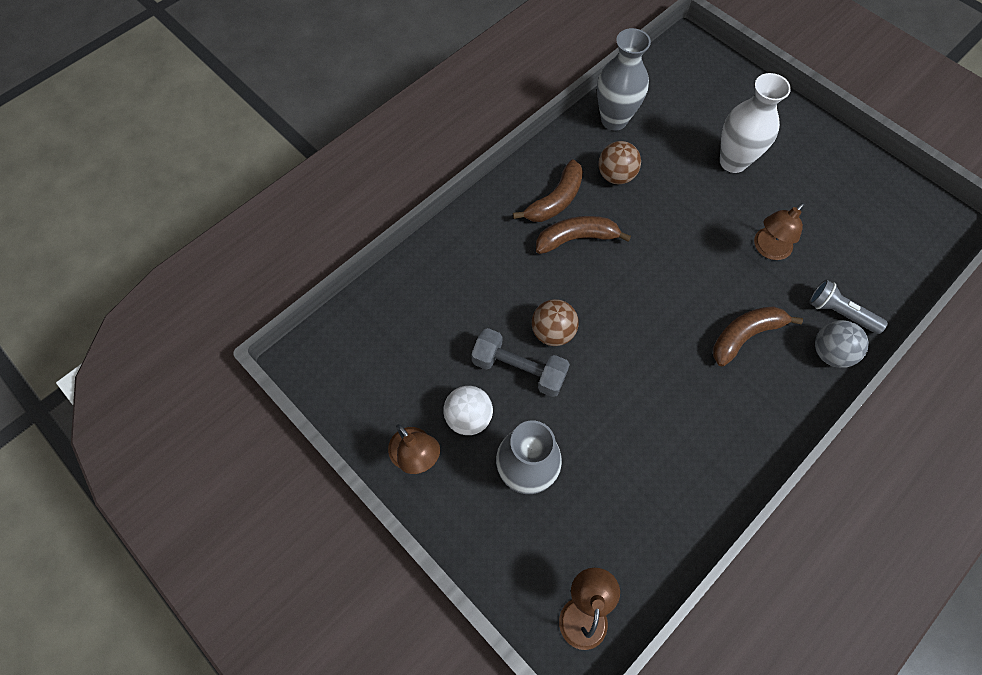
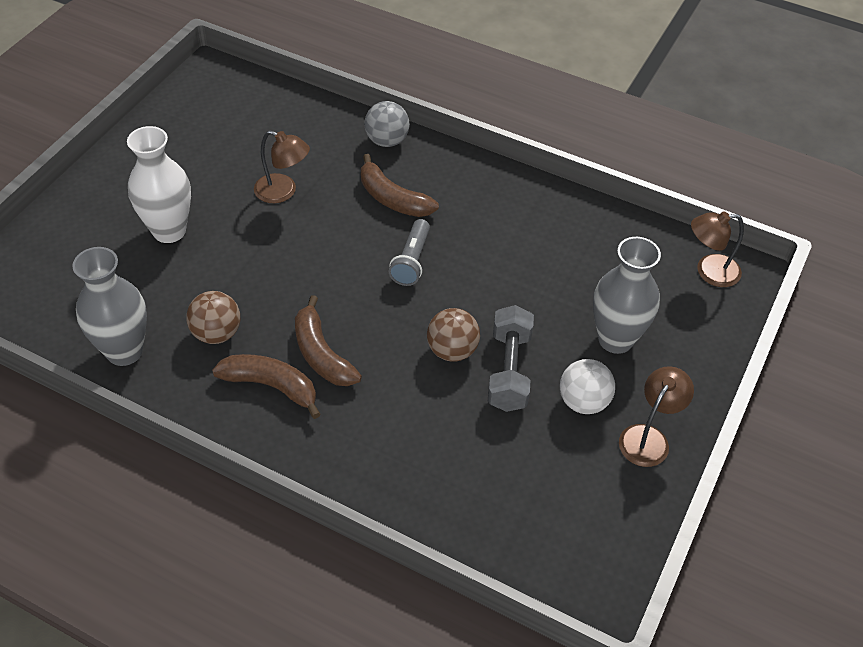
camera: 110 degrees left, 15 degrees down
grey flashlight [809,280,888,334] -> grey flashlight moved to [389,219,430,286]

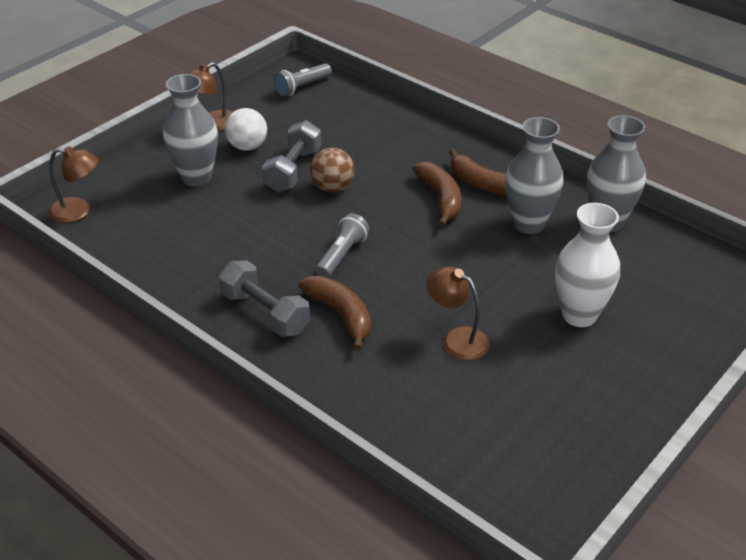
camera: 165 degrees left, 10 degrees down
brown ball [186,291,240,344] -> grey vase [505,117,563,234]
grey ball [364,101,410,147] -> none
none -> grey dumbbell [219,260,310,337]
none -> grey flashlight [274,63,332,96]

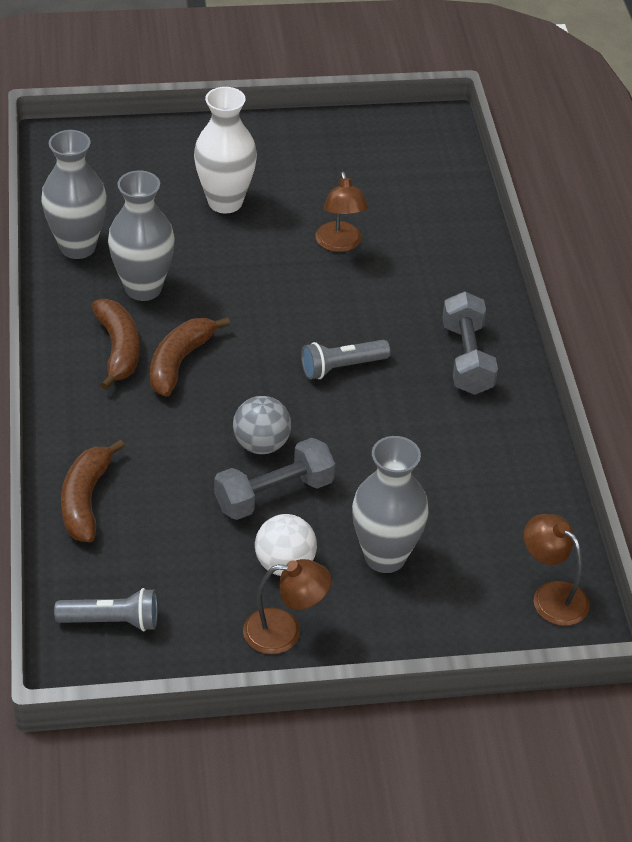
camera: 140 degrees left, 5 degrees up
brown banana [299,276,371,350] -> brown banana moved to [61,440,125,542]
brown ball [310,148,354,192] -> grey ball [233,396,291,454]

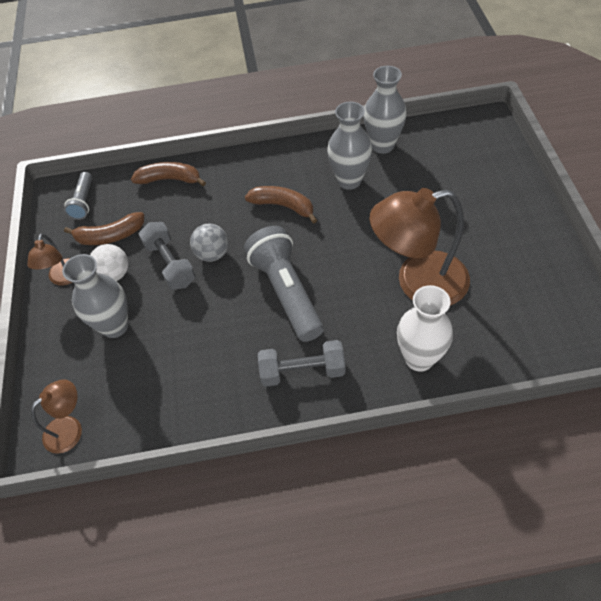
camera: 95 degrees right, 10 degrees up
brown banana [91,299,139,390] -> brown banana moved to [64,212,144,245]
white vase [194,87,257,213] -> white vase moved to [397,285,453,372]
grey flashlight [301,340,390,379] -> grey flashlight [244,226,324,342], size x1.90
brown lamp [315,171,368,252] -> brown lamp [370,188,470,306], size x1.99

